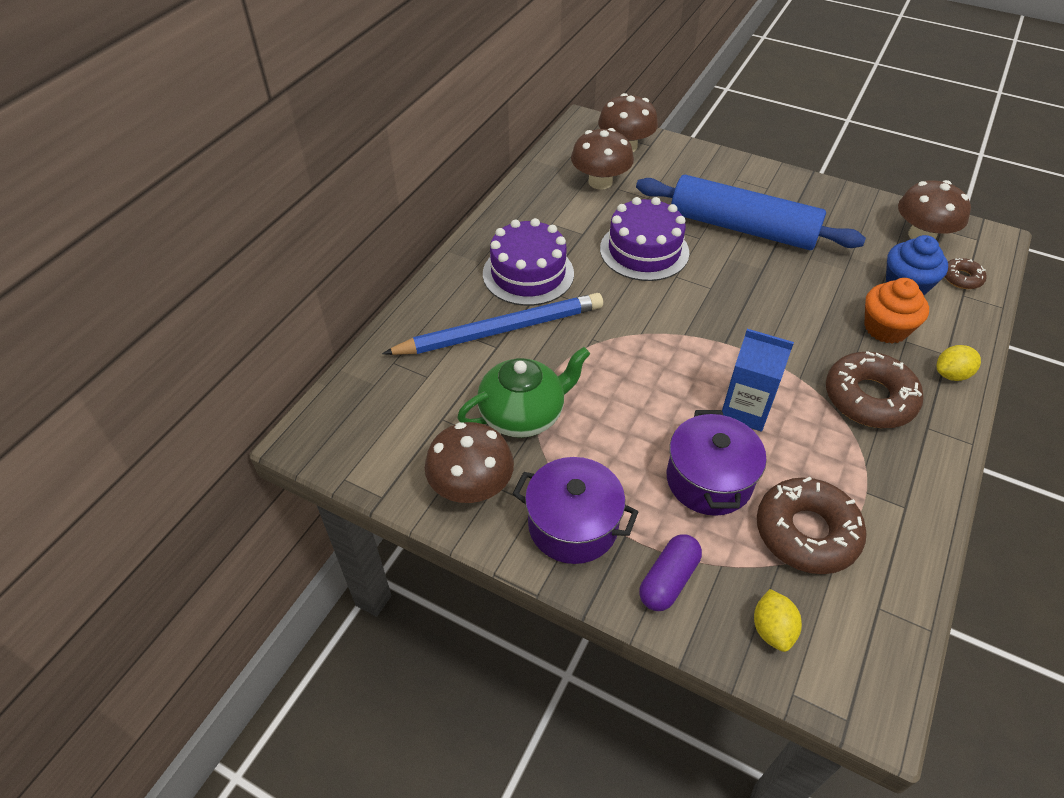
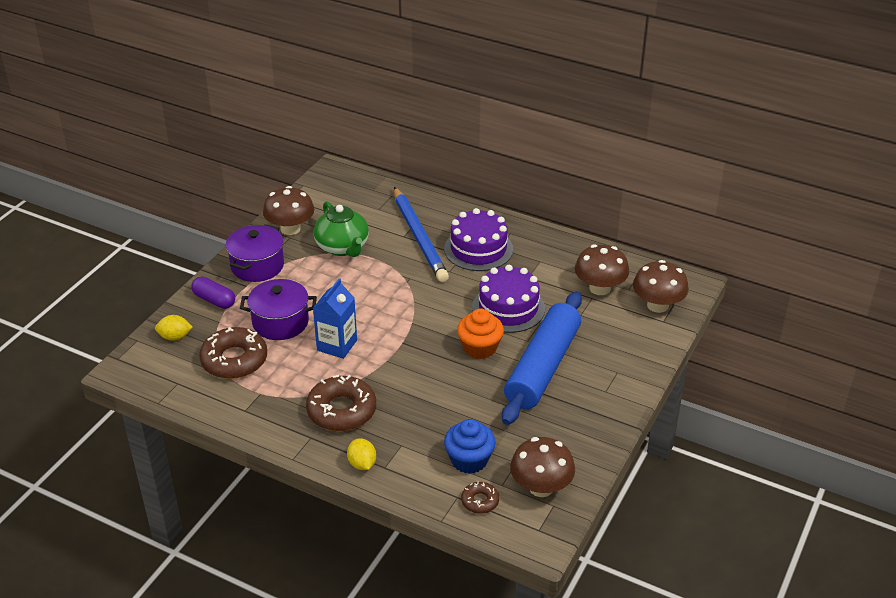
camera: 90 degrees right, 10 degrees down
orange cupcake [864,278,929,344] -> orange cupcake moved to [457,309,504,359]

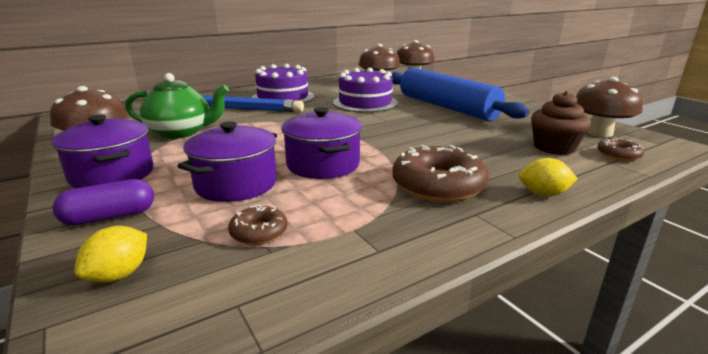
camera: 60 degrees left, 15 degrees down
brown donut [199,327,267,379] -> brown donut [228,204,287,245], size x0.50
blue carton [313,278,357,359] -> purple pot [281,107,362,179]
blue cupcake [444,419,495,474] -> brown cupcake [531,91,591,155]
orange cupcake [457,309,504,359] -> none

